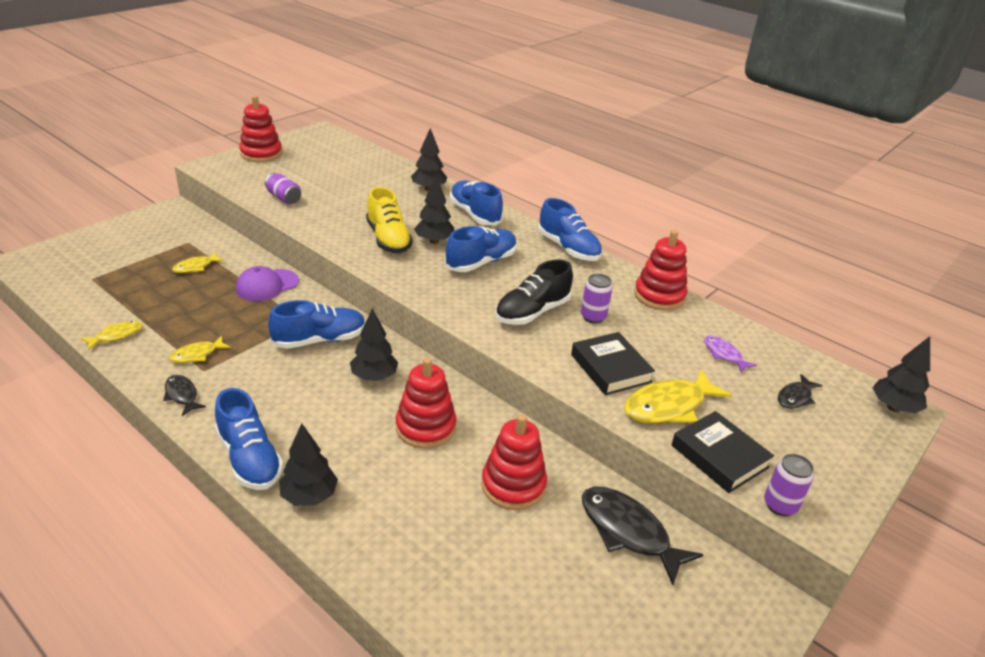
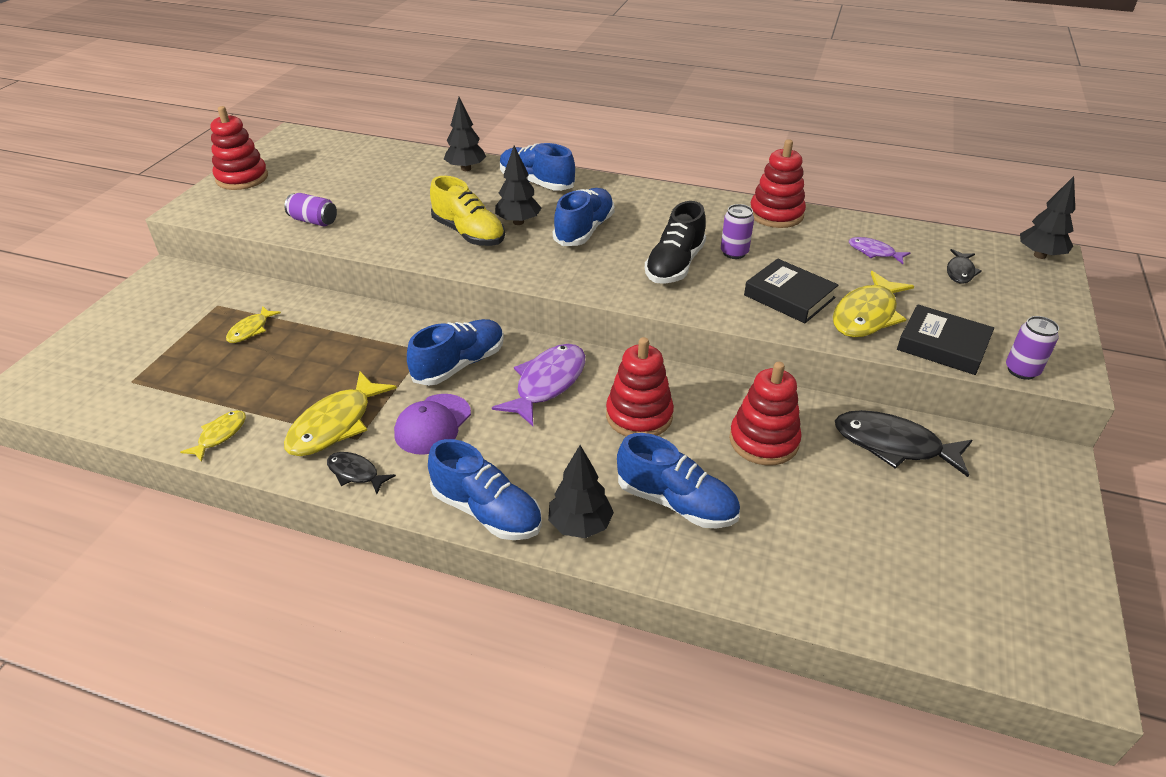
camera: 20 degrees left, 5 degrees up
yellow fish [169,336,231,363] -> yellow fish [284,371,397,456], size x1.83
purple cap [236,266,299,301] -> purple cap moved to [394,394,471,455]
black tree [350,308,398,381] -> purple fish [492,344,585,426]
blue shoe [538,198,602,261] -> blue shoe moved to [617,433,740,528]

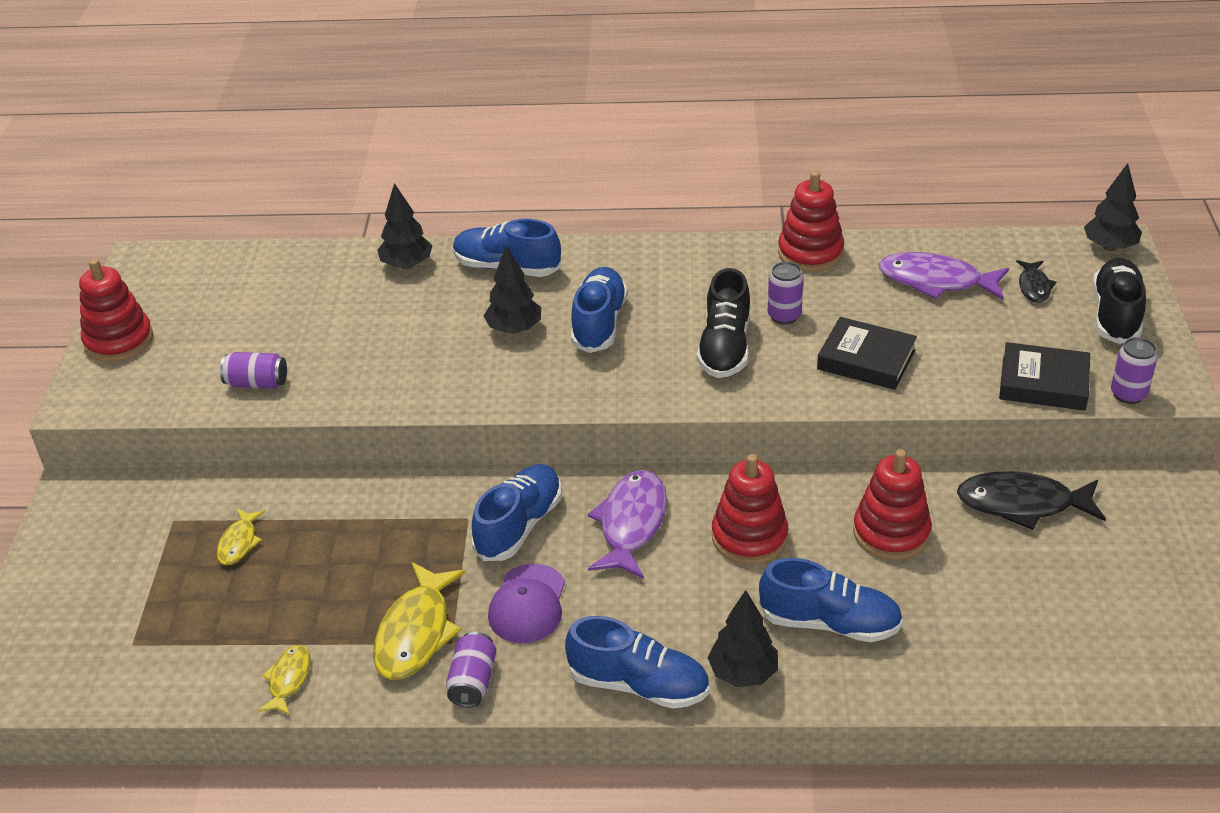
camera: 15 degrees left, 0 degrees up
black fish [327,452,396,494] -> purple can [446,632,496,708]
yellow shoe [430,176,505,246] -> none
yellow fish [833,271,914,337] -> none
purple fish [849,237,910,264] -> purple fish [879,252,1009,300], size x1.83
none -> black shoe [1093,258,1146,344]

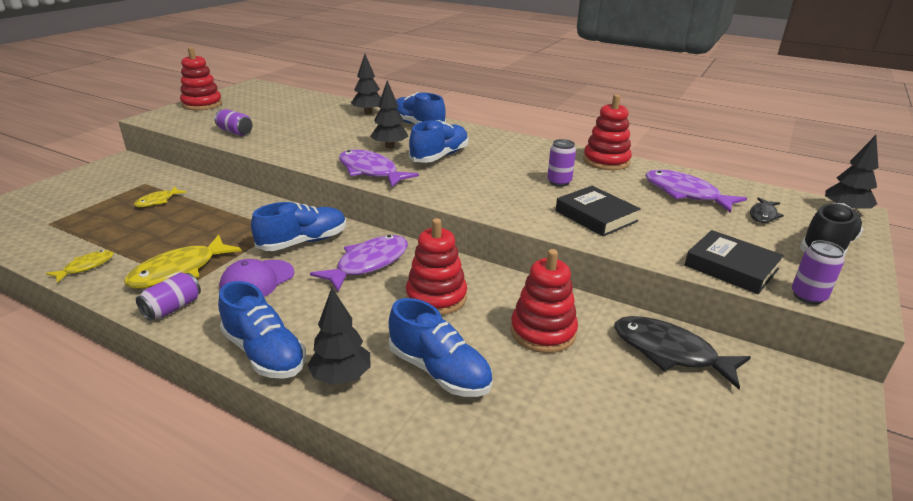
camera: 25 degrees right, 10 degrees down
black shoe [697,268,750,378] -> none
none -> purple fish [339,149,419,187]

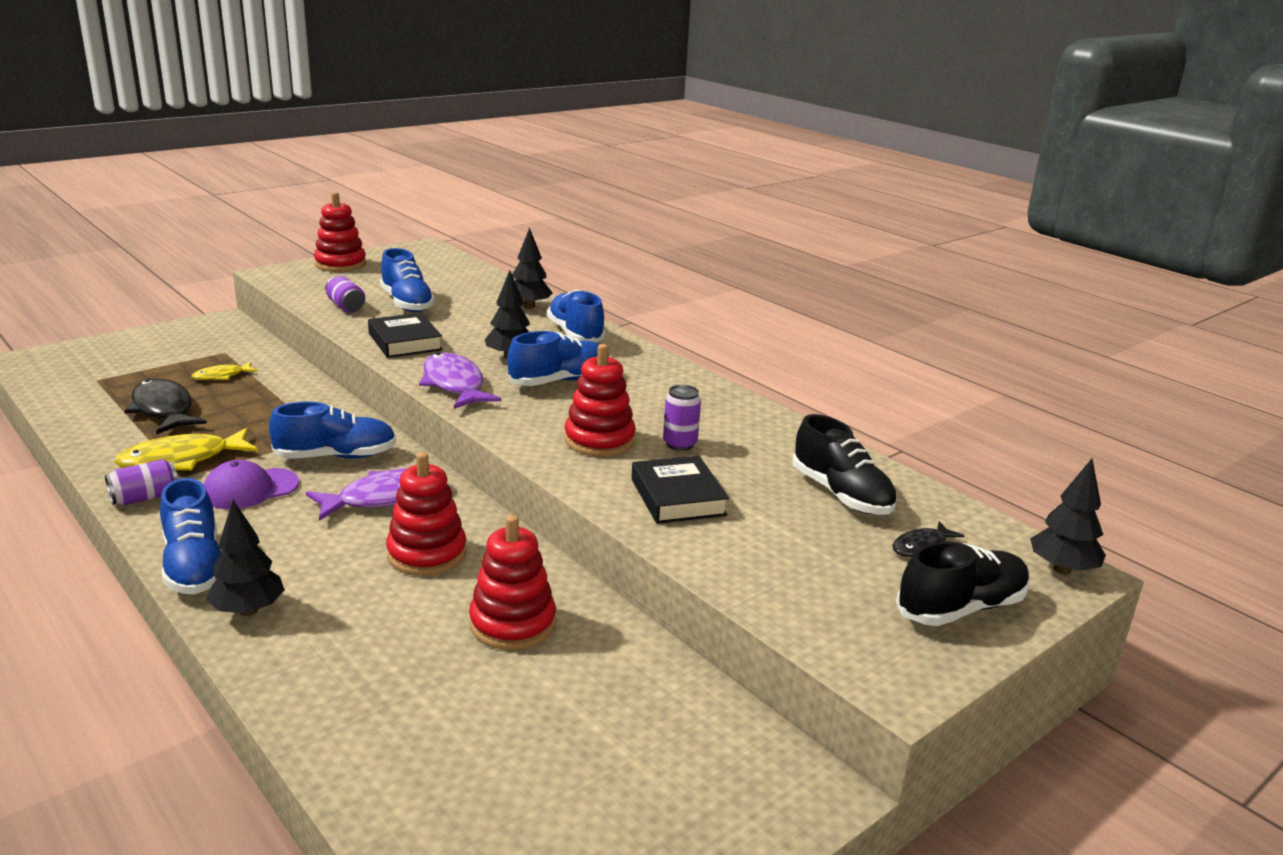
camera: 20 degrees right, 5 degrees down
yellow fish [46,250,114,283] -> none
blue shoe [389,298,493,397] -> blue shoe moved to [380,248,435,312]
red stacking toy [583,94,632,170] -> red stacking toy moved to [565,344,636,456]
black fish [614,316,751,389] -> black fish moved to [124,378,207,434]
purple fish [645,170,747,213] -> black shoe [792,414,897,515]
black book [685,230,784,294] -> black book moved to [368,313,443,358]
purple can [792,240,845,305] -> none

